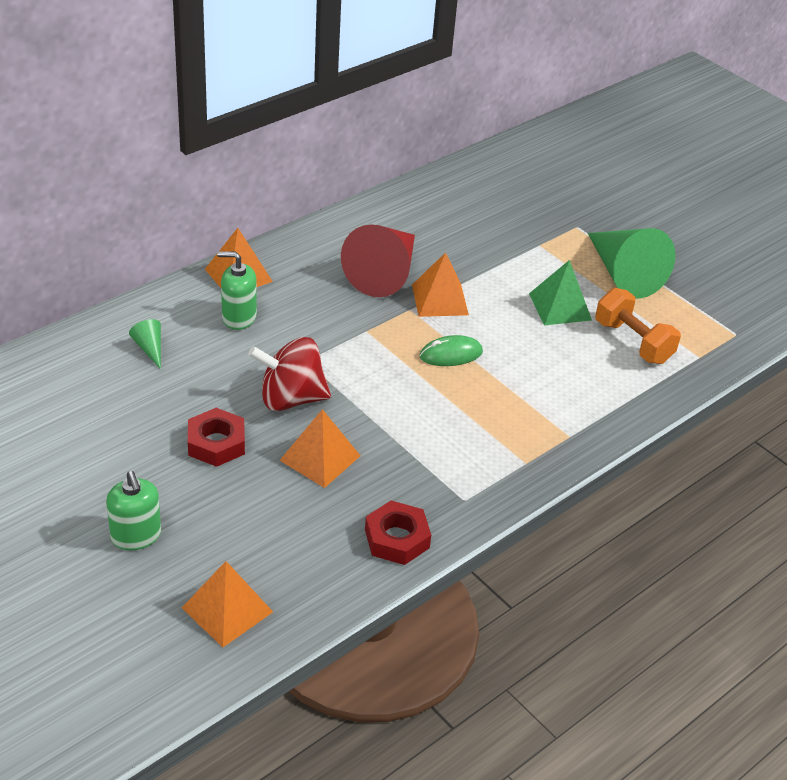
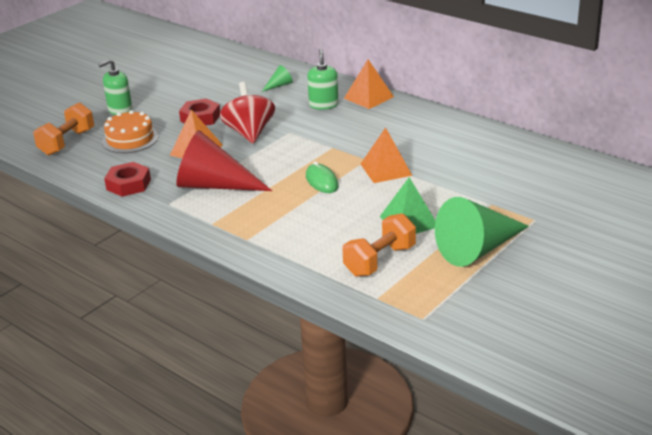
camera: 85 degrees right, 10 degrees down
orange pyramid [182,561,273,647] -> orange dumbbell [33,103,94,155]
red cone [341,224,415,297] -> red cone moved to [176,130,272,191]
none -> orange cake [102,110,158,153]

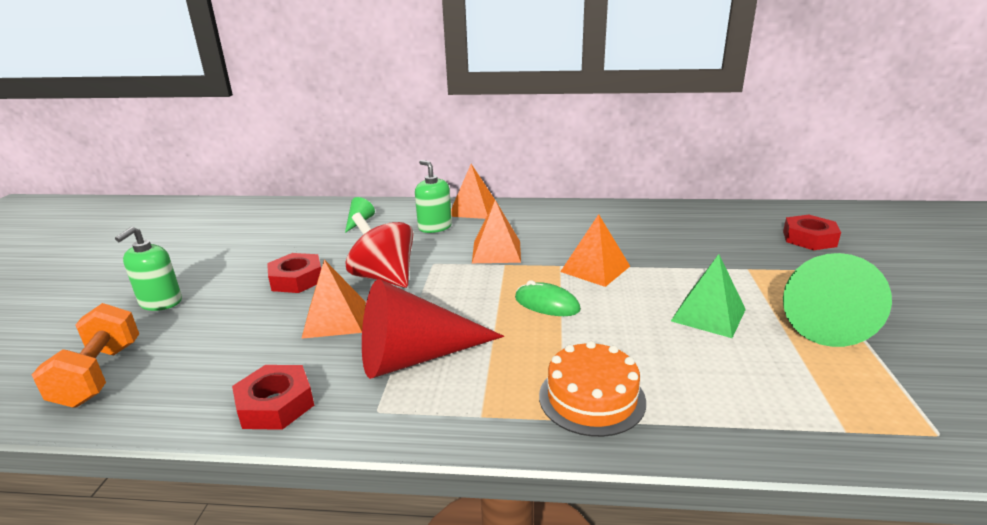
camera: 35 degrees left, 5 degrees down
orange cake [102,110,158,153] -> orange cake moved to [539,341,646,437]
orange dumbbell [343,213,416,277] -> none
none -> orange pyramid [472,200,521,263]
none -> red nut [783,215,841,250]

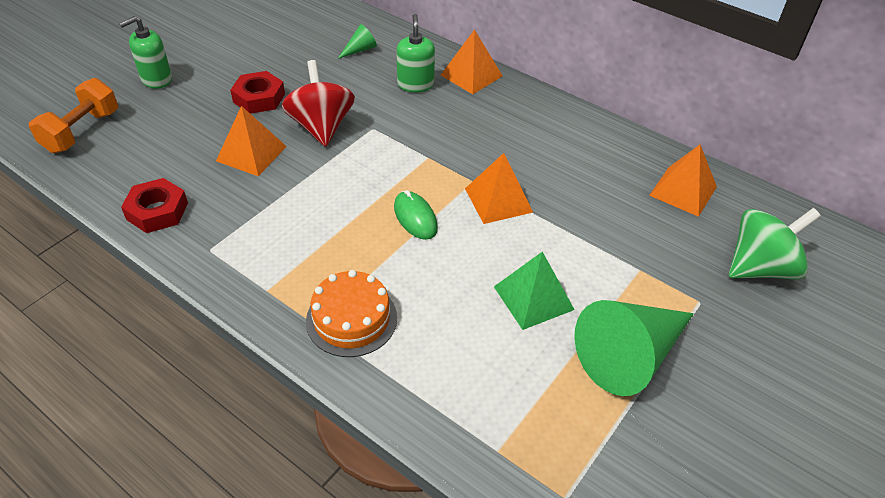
camera: 30 degrees right, 20 degrees up
red cone [362,279,504,379] -> none
orange pyramid [472,200,521,263] -> orange pyramid moved to [649,144,717,217]
red nut [783,215,841,250] -> green spinning top [729,208,821,280]

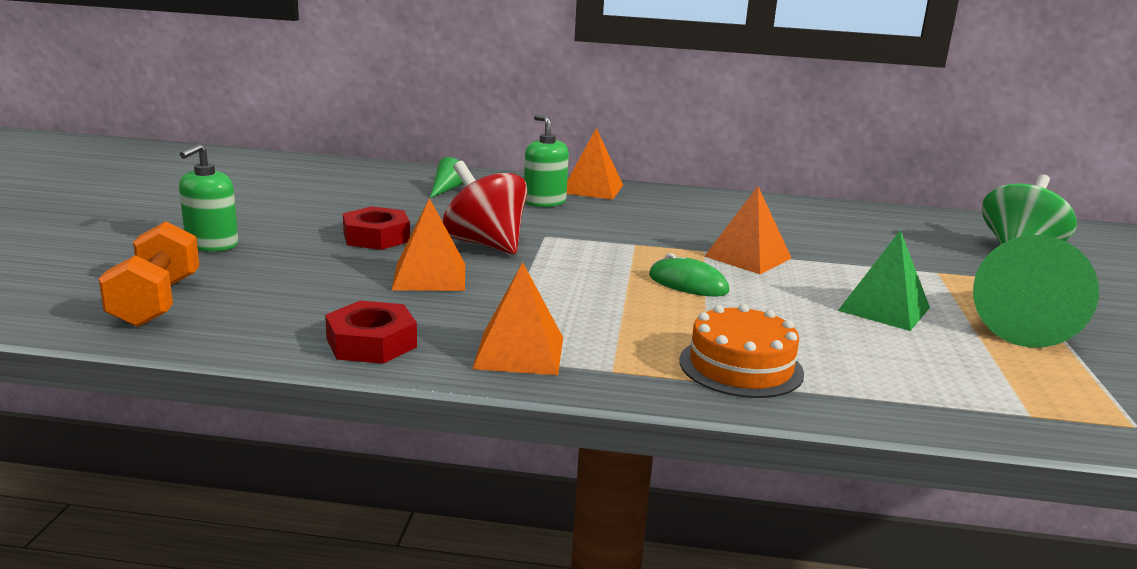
camera: 30 degrees left, 25 degrees down
orange pyramid [649,144,717,217] -> orange pyramid moved to [472,262,563,375]

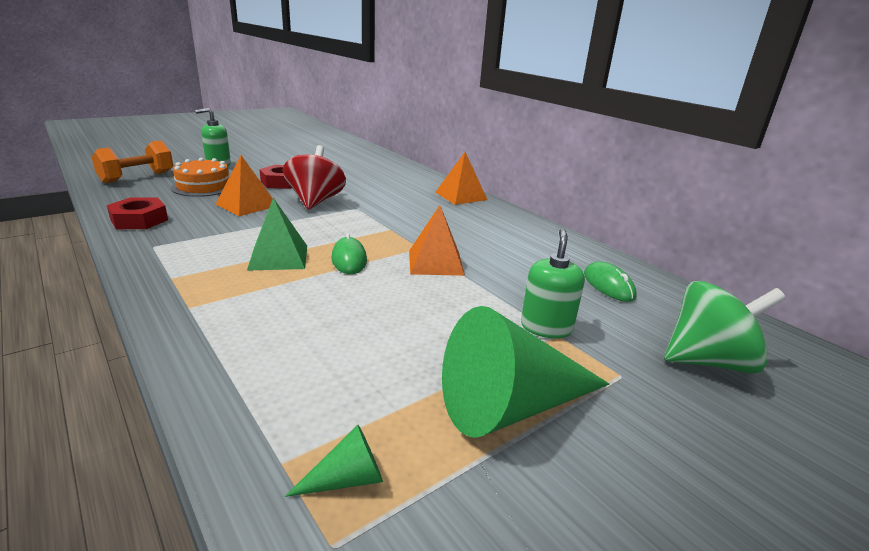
camera: 45 degrees right, 5 degrees up
green cone [430,157,463,198] -> green cone moved to [285,425,383,497]
orange pyramid [472,262,563,375] -> none
green soap dispenser [524,114,569,207] -> green soap dispenser moved to [521,229,585,338]
orange cake [679,304,804,398] -> orange cake moved to [171,158,229,197]
green pyramid [838,230,930,331] -> green pyramid moved to [247,198,307,271]
none -> green mouse [584,262,637,302]

